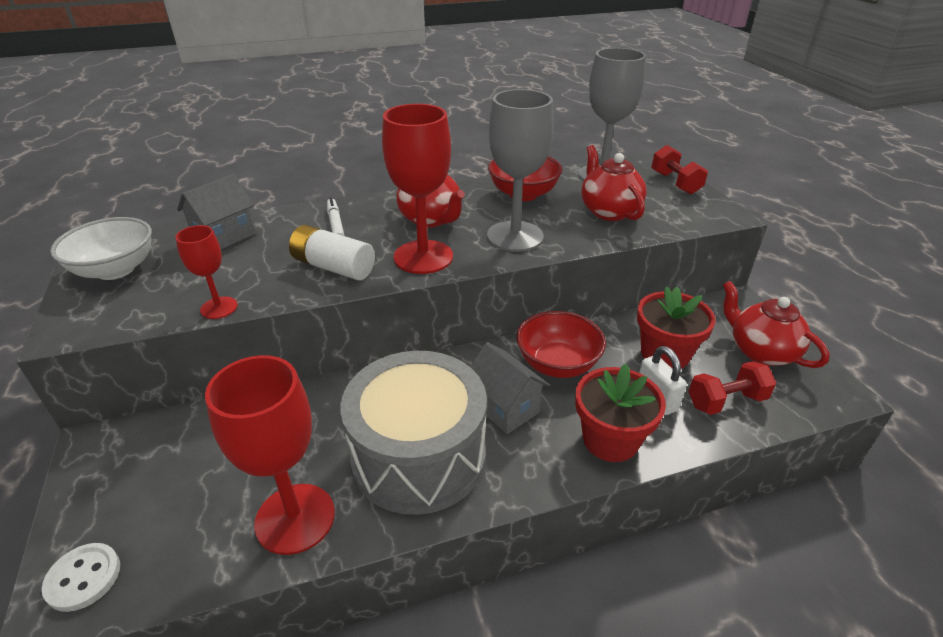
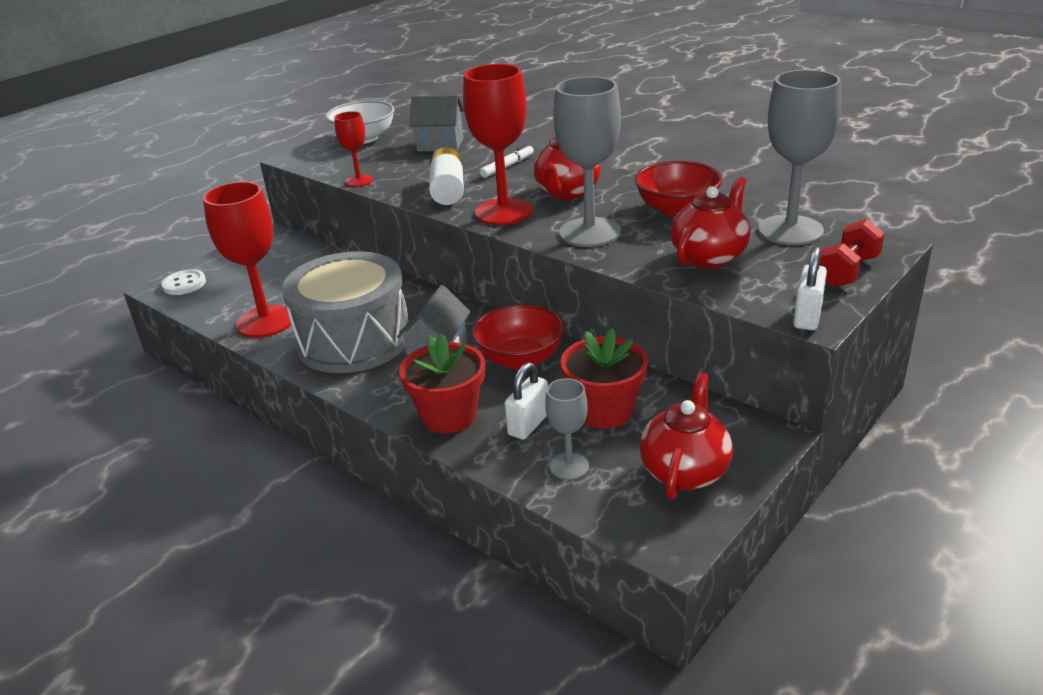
camera: 60 degrees right, 5 degrees down
red dumbbell [688,361,776,415] -> grey goblet [545,378,589,480]
none -> white padlock [793,247,827,330]

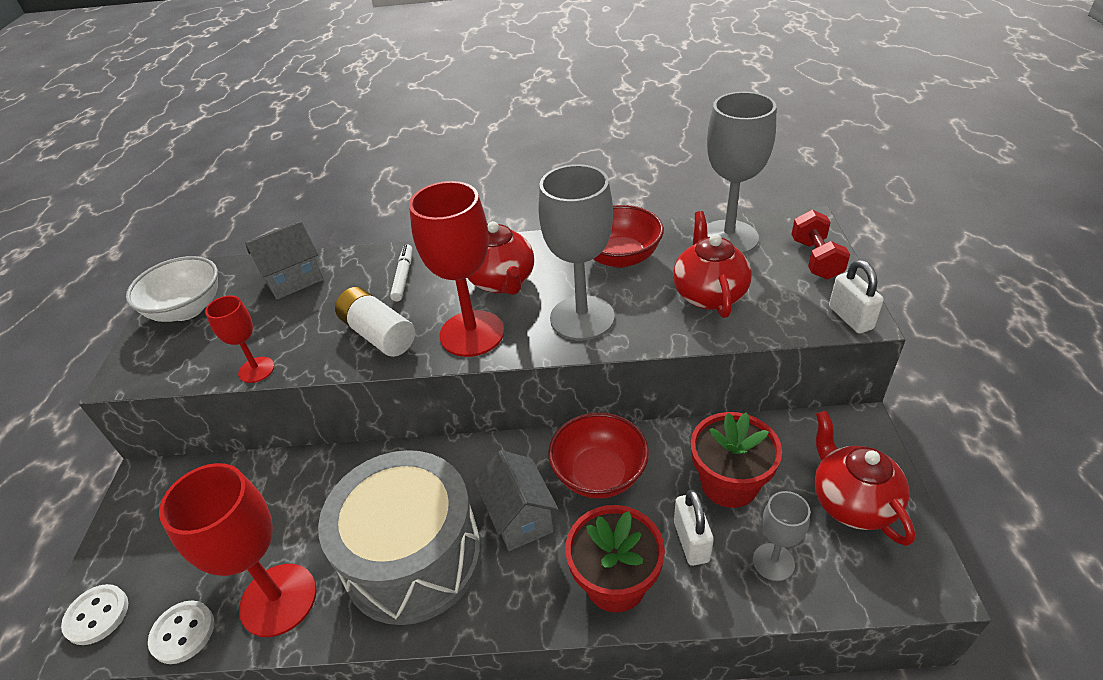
camera: 40 degrees left, 10 degrees up
none -> white button [148,601,214,664]

